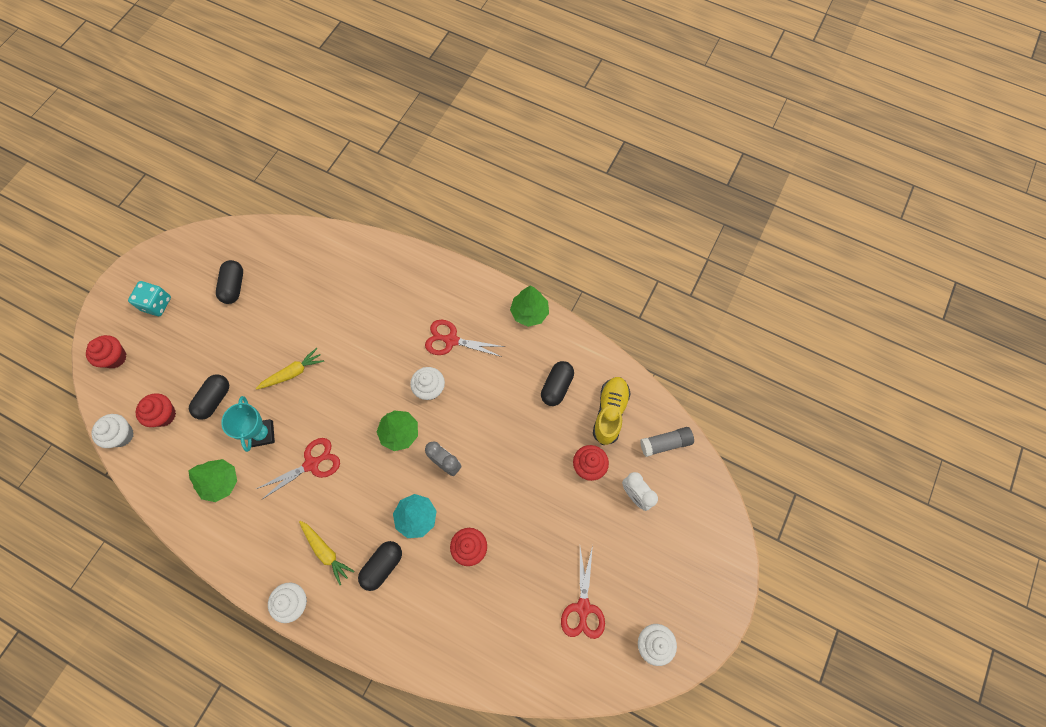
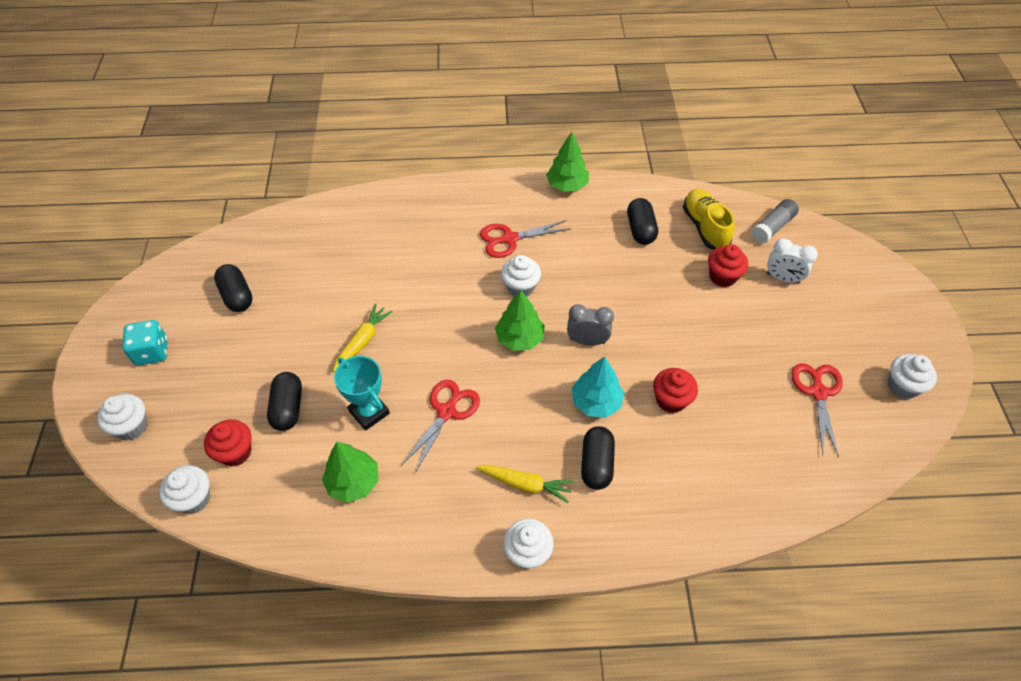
camera: 30 degrees left, 15 degrees down
red cupcake [86,335,127,368] -> white cupcake [97,394,148,440]
red scissors [561,545,605,639] -> red scissors turned 150 degrees counterclockwise [791,363,843,458]

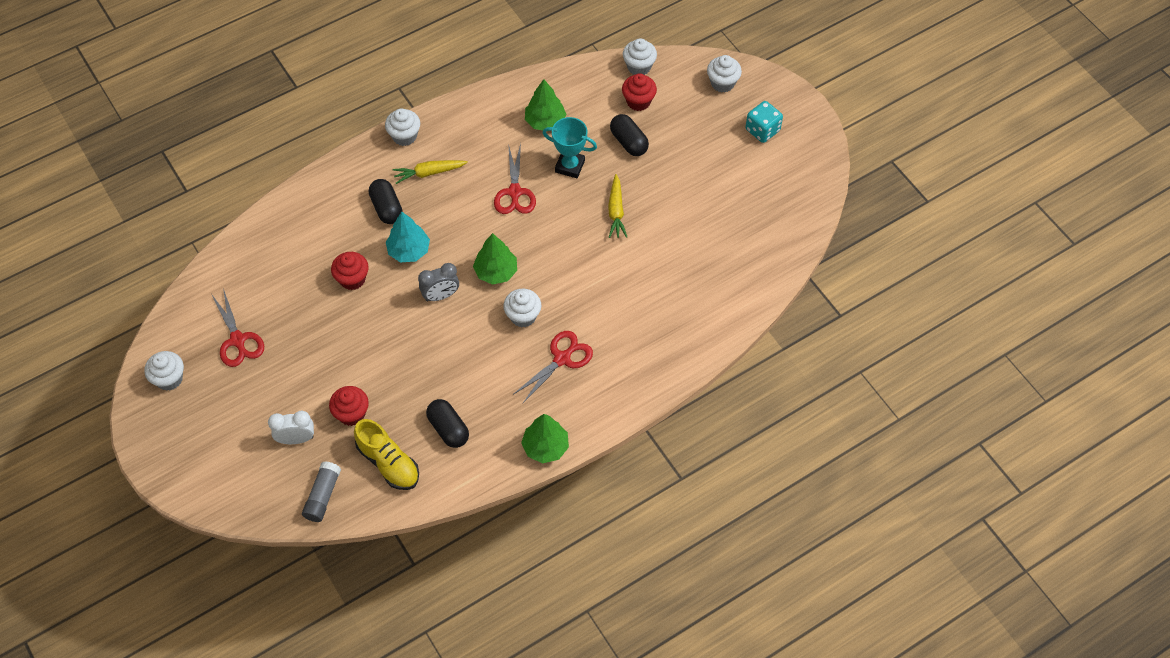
camera: 150 degrees right, 5 degrees up
black capsule [214,264,253,312] -> none

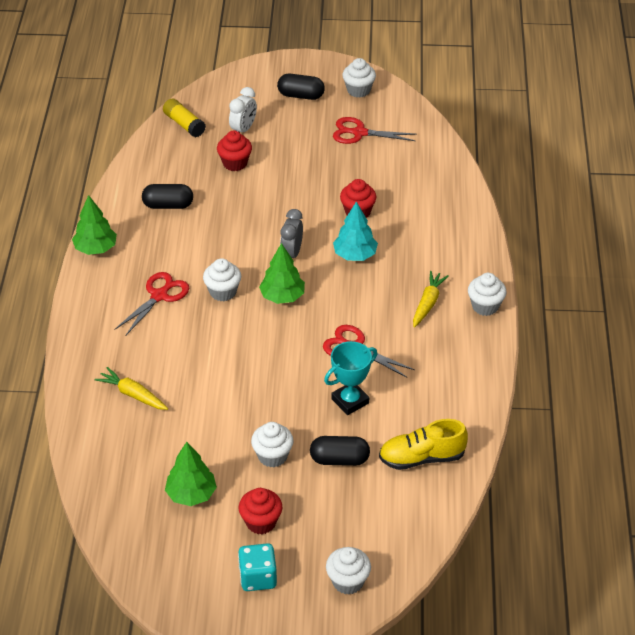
camera: 125 degrees right, 15 degrees down
grey glue stick [302,461,341,522] -> yellow glue stick [163,99,206,137]
yellow shoe [354,419,419,490] -> yellow shoe moved to [379,419,468,470]
black capsule [369,179,403,224] -> black capsule moved to [277,74,325,100]
red scissors [514,331,593,403] -> red scissors turned 135 degrees counterclockwise [115,272,189,336]
green tree [525,79,567,130] -> green tree moved to [165,442,217,506]
yellow carrot [608,174,627,238] -> yellow carrot moved to [95,367,168,410]
red cupcake [622,73,657,111] -> red cupcake moved to [239,488,282,534]
white cupcake [623,38,657,75] -> white cupcake moved to [251,422,294,467]

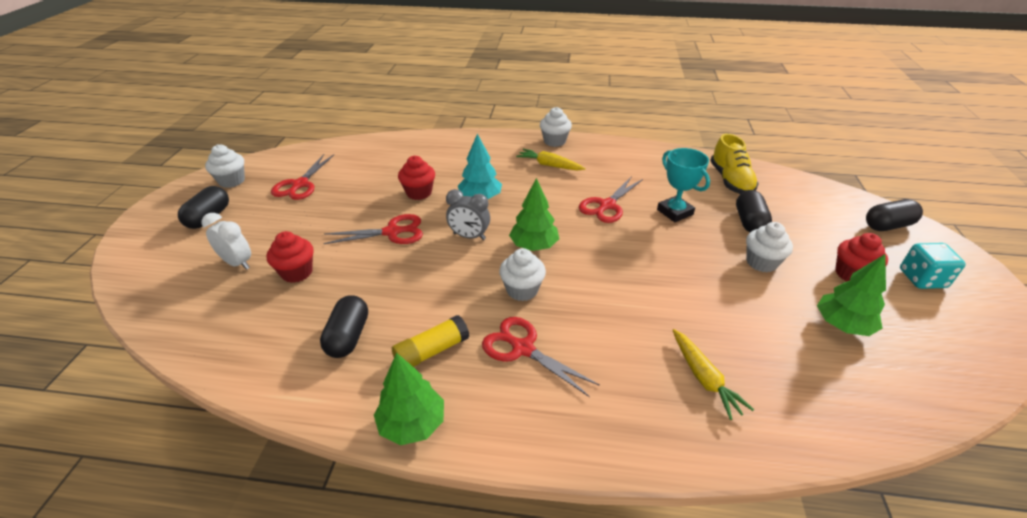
camera: 85 degrees left, 5 degrees down
yellow carrot [95,367,168,410] -> yellow carrot turned 60 degrees counterclockwise [672,329,754,420]
yellow glue stick [163,99,206,137] -> yellow glue stick moved to [392,315,469,367]
white cupcake [326,547,371,594] -> black capsule [866,199,923,231]
none -> red scissors [323,214,423,244]

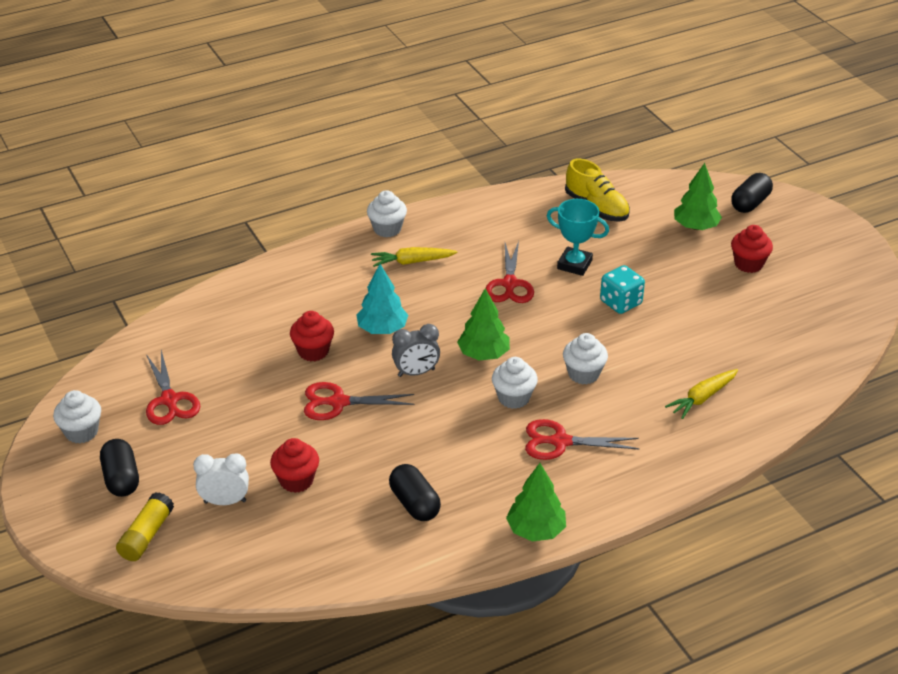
camera: 35 degrees left, 0 degrees up
red scissors [323,214,423,244] -> red scissors turned 135 degrees counterclockwise [304,382,414,420]
yellow glue stick [392,315,469,367] -> yellow glue stick moved to [116,492,174,561]
yellow carrot [672,329,754,420] -> yellow carrot turned 105 degrees clockwise [665,369,738,419]
black capsule [736,190,772,232] -> none
white cupcake [746,222,793,272] -> white cupcake moved to [563,333,608,385]
green tree [817,254,886,336] -> green tree moved to [674,163,722,230]
turquoise dice [900,243,966,289] -> turquoise dice moved to [600,265,645,314]

